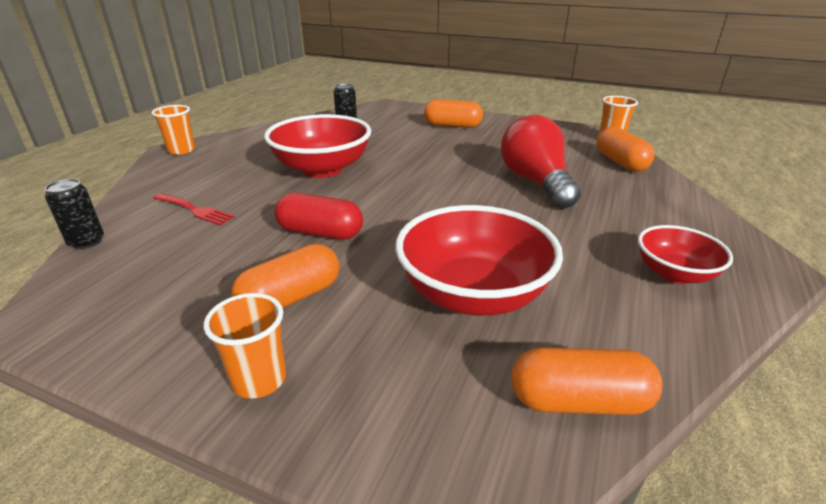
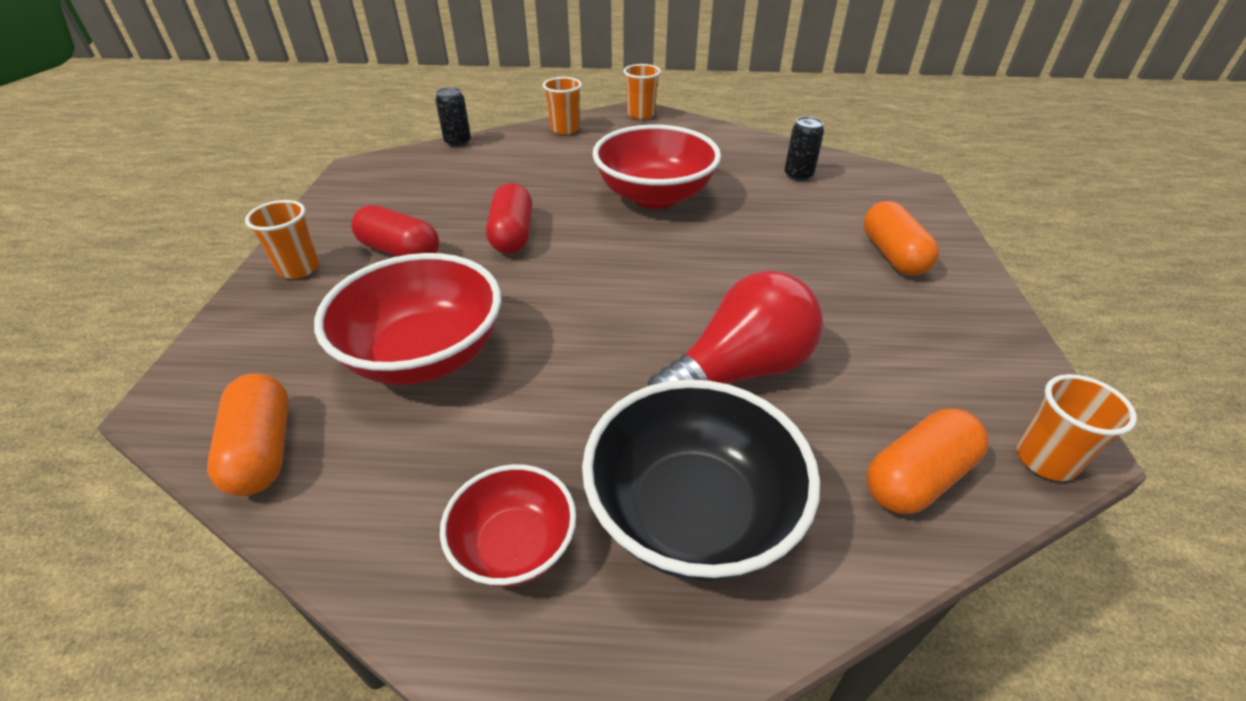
camera: 70 degrees right, 10 degrees up
red fork [154,193,235,225] -> none
orange capsule [231,244,339,308] -> red capsule [351,205,439,257]
none -> orange cup [543,77,582,135]
none -> black bowl [582,379,820,581]

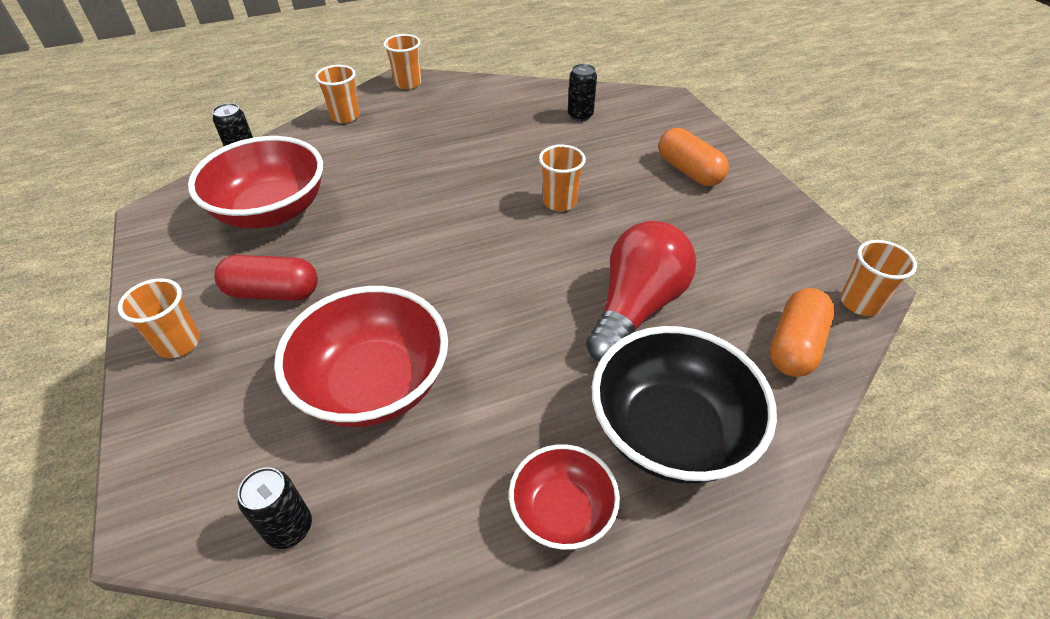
camera: 25 degrees left, 5 degrees up
orange capsule [207,373,289,496] -> black can [238,467,312,549]
red capsule [486,183,532,254] -> none
red bowl [592,124,721,209] -> red bowl moved to [188,136,323,228]
none -> orange cup [539,145,586,211]

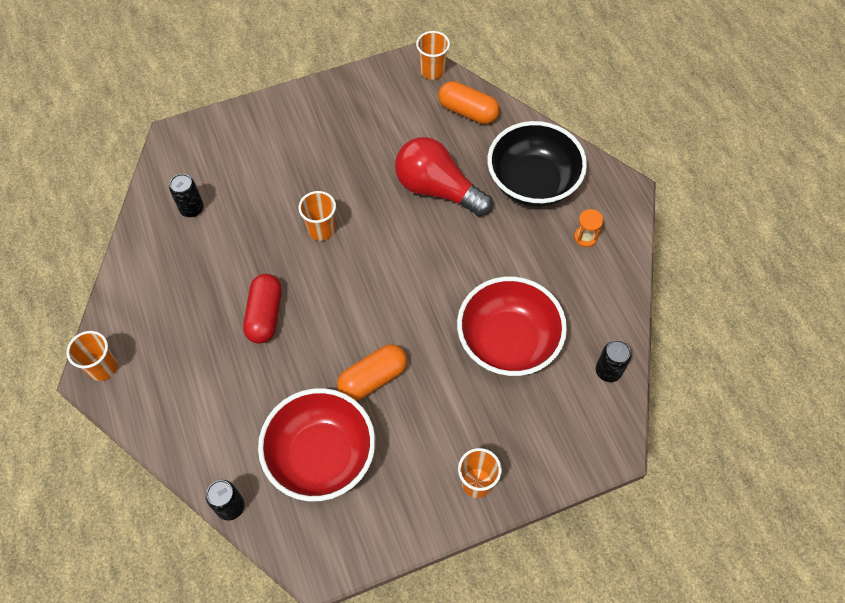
camera: 90 degrees left, 15 degrees up
red capsule [214,255,318,301] -> red capsule moved to [243,274,282,344]
orange cup [315,65,360,123] -> none
red bowl [509,444,620,550] -> orange hourglass [574,209,603,247]
orange capsule [659,128,729,186] -> orange capsule moved to [337,344,407,401]

